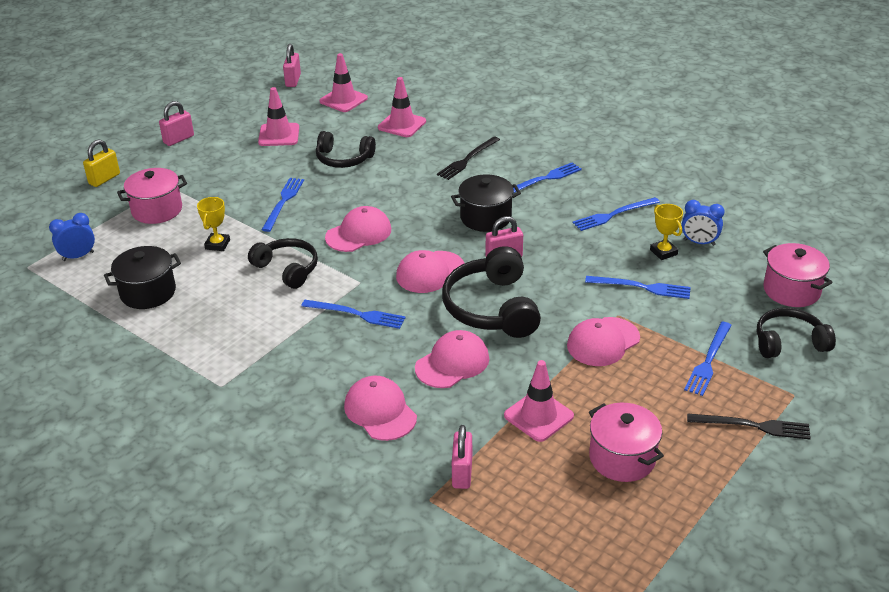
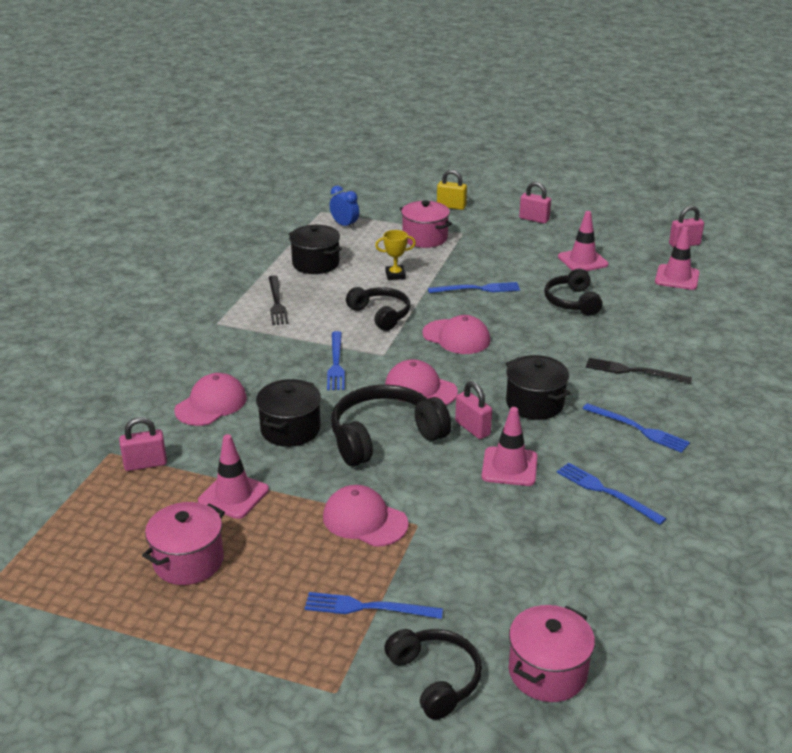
camera: 70 degrees right, 5 degrees down
black headphones [248,238,318,289] -> black headphones turned 60 degrees counterclockwise [346,287,410,331]
pink traffic cone [378,77,426,137] -> pink traffic cone moved to [482,407,538,486]
pink cap [415,330,489,388] -> black pot [256,379,321,447]
blue fork [585,276,691,299] -> none
yellow trophy [650,204,683,260] -> none
blue clock [682,200,724,246] -> none
black fork [687,413,811,439] -> black fork moved to [269,275,288,325]

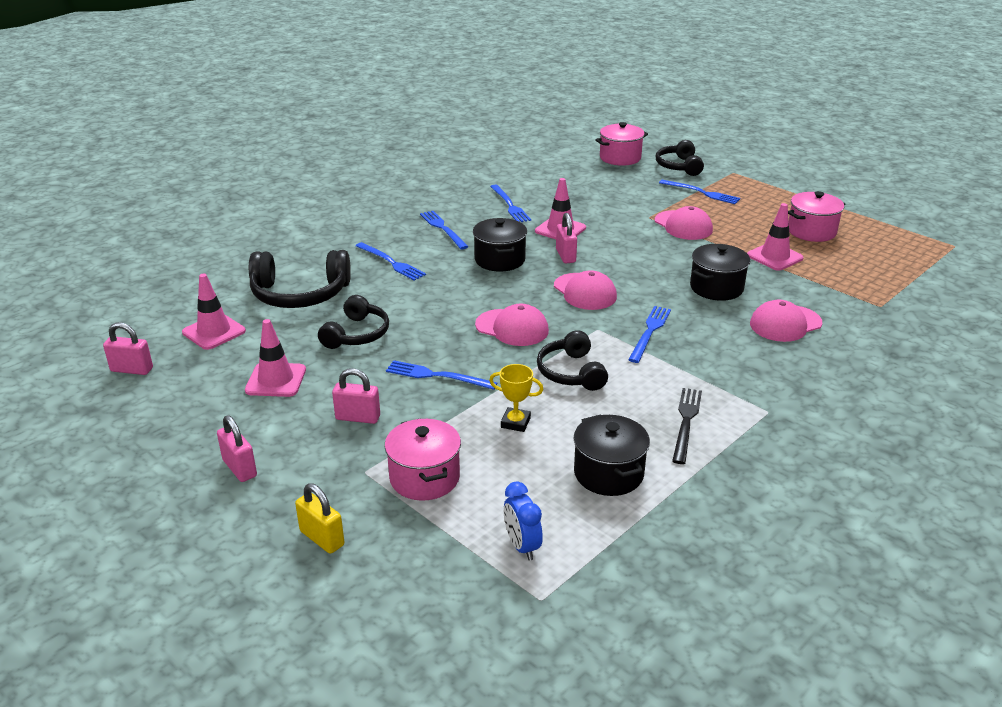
camera: 155 degrees left, 0 degrees up
pink padlock [119,417,167,471] -> pink padlock moved to [332,368,380,424]
black headphones [331,384,451,466] -> black headphones moved to [249,250,351,308]
pink cap [422,315,490,354] -> pink cap turned 150 degrees clockwise [475,304,549,346]
black fork [586,357,692,384] -> blue fork [355,242,426,281]

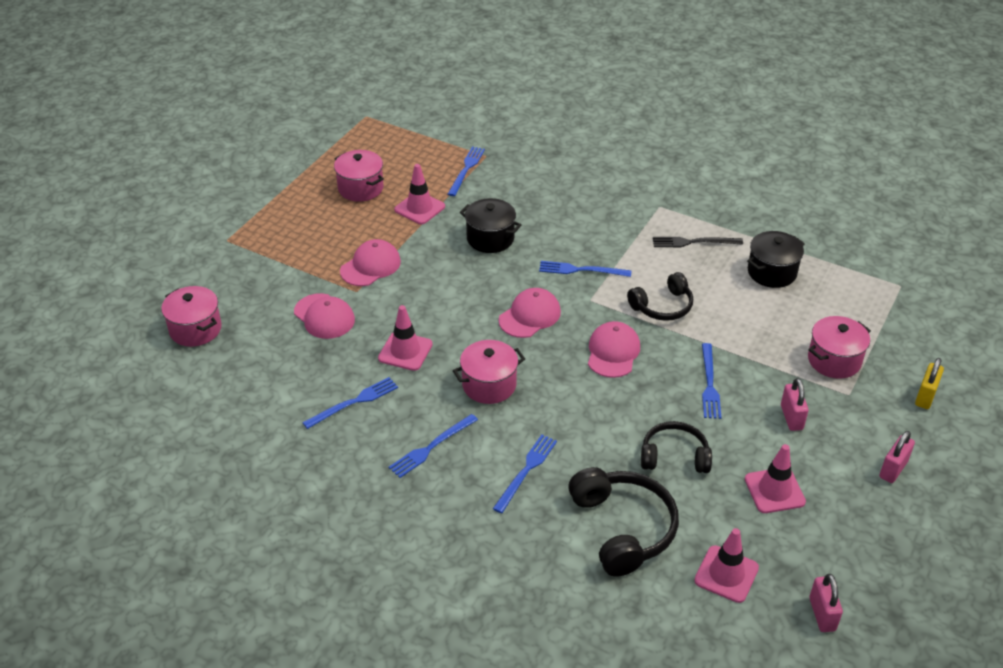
camera: 105 degrees left, 10 degrees up
black pot [473,218,527,272] -> pink pot [453,340,525,404]
yellow trophy [489,364,544,432] -> none
blue clock [504,482,543,561] -> none
pink padlock [556,213,577,263] -> none
black headphones [656,140,704,176] -> none
blue fork [659,180,740,204] -> blue fork moved to [448,146,485,196]
pink cap [750,300,822,342] -> pink cap moved to [294,293,355,339]

